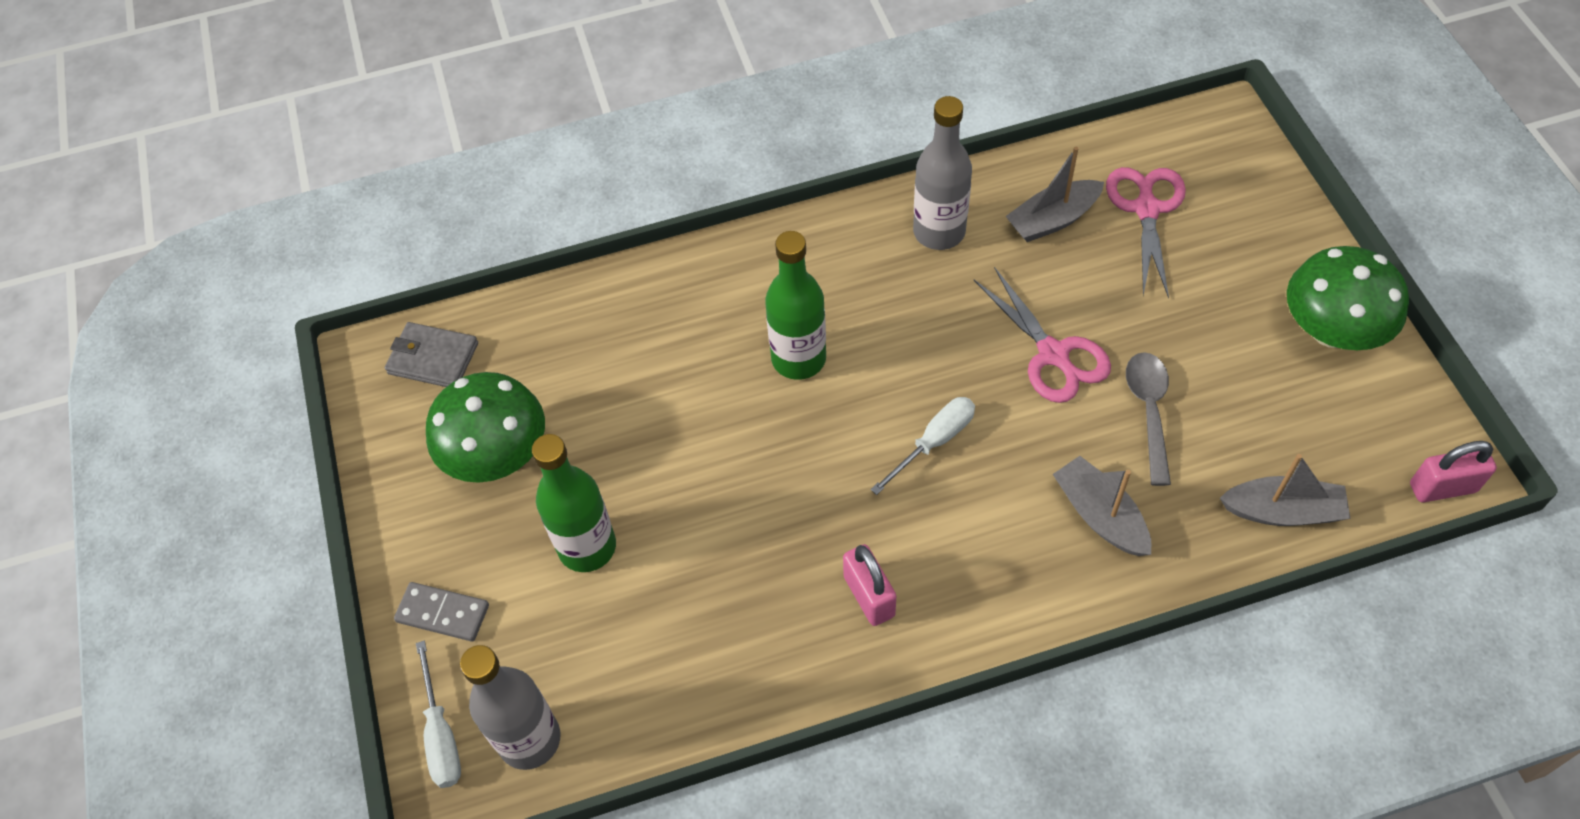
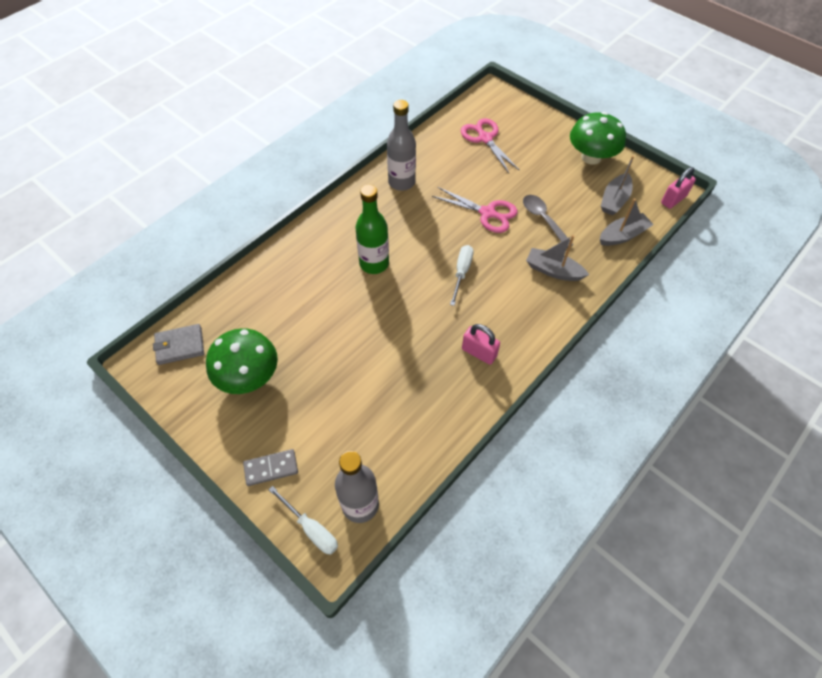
camera: 35 degrees left, 0 degrees up
green bottle [532,434,616,572] -> none
grey boat [1006,147,1104,242] -> grey boat moved to [601,156,634,215]

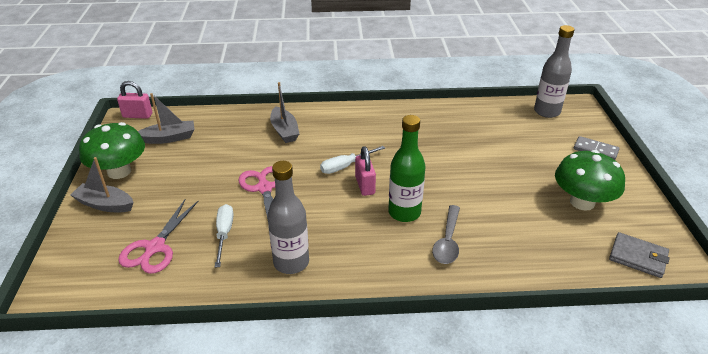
camera: 135 degrees left, 20 degrees down
white screwdriver [269,486,338,555] -> white screwdriver moved to [215,204,233,267]
pink padlock [462,324,500,365] -> pink padlock moved to [355,146,376,196]
grey spoon [523,195,573,248] -> grey spoon moved to [432,205,460,264]
grey boat [600,198,654,246] -> grey boat moved to [70,157,134,212]

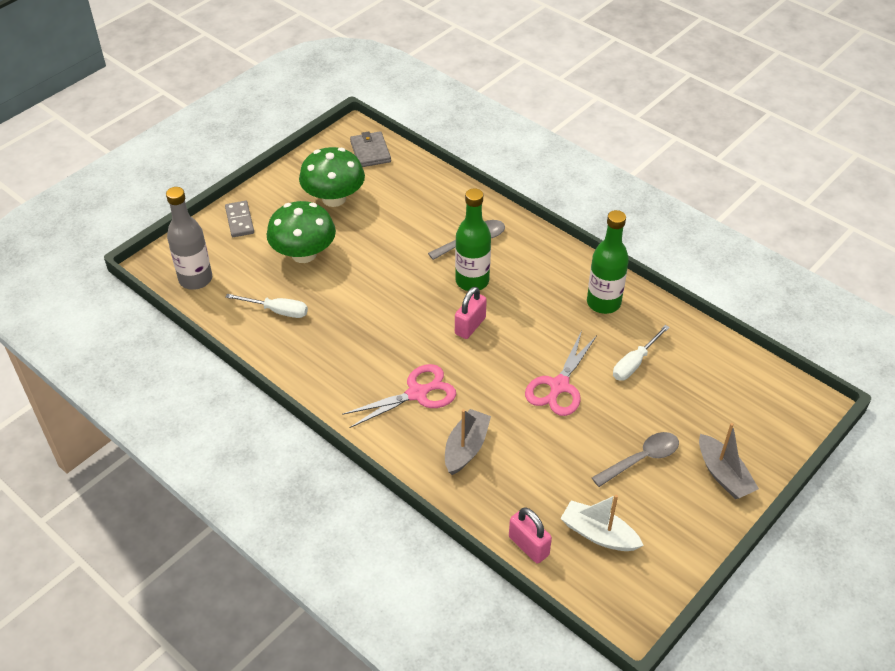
camera: 135 degrees left, 10 degrees up
green mushroom [79,122,145,179] -> green mushroom moved to [267,201,336,263]
pink padlock [117,81,152,119] -> pink padlock moved to [509,508,552,564]
pink scissors [118,199,198,274] -> pink scissors moved to [342,364,456,428]
grey boat [138,93,195,144] -> white boat [560,494,644,551]
grey bottle [267,161,309,274] -> green bottle [587,210,629,314]
white screwdriver [320,146,385,174] -> white screwdriver moved to [226,294,308,318]
none -> grey spoon [592,432,679,487]

